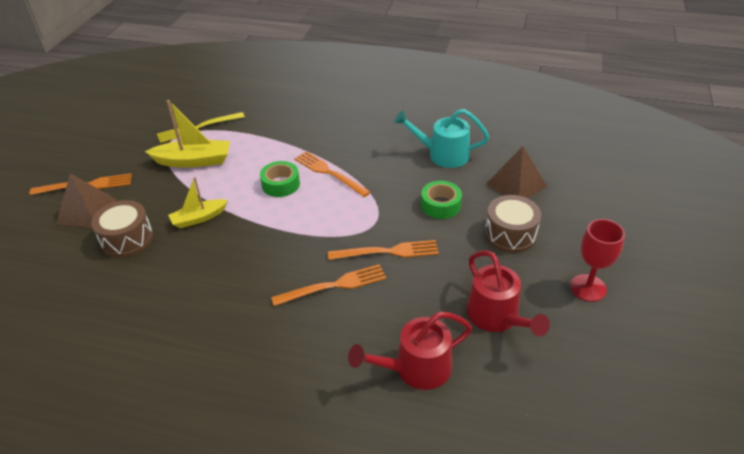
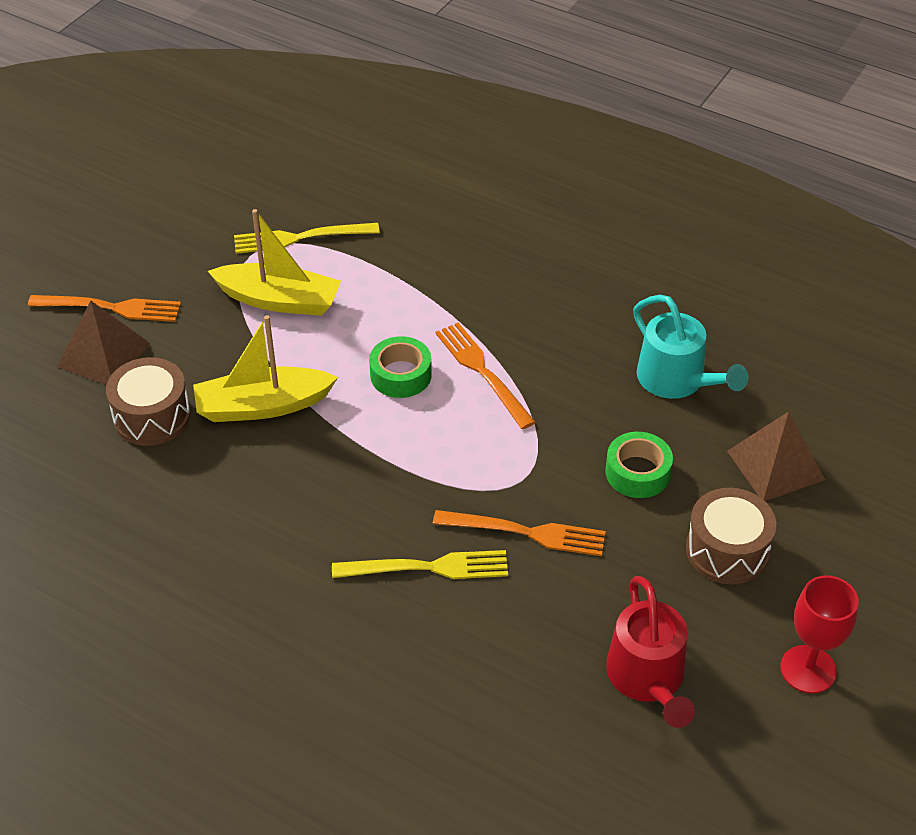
camera: 15 degrees right, 5 degrees up
yellow boat [168,177,228,228] -> yellow boat [193,315,338,422], size x1.55
orange fork [271,264,386,306] -> yellow fork [332,550,508,579]
red watering can [348,312,472,390] -> none
turquoise watering can [394,109,489,168] -> turquoise watering can turned 150 degrees counterclockwise [633,295,748,399]

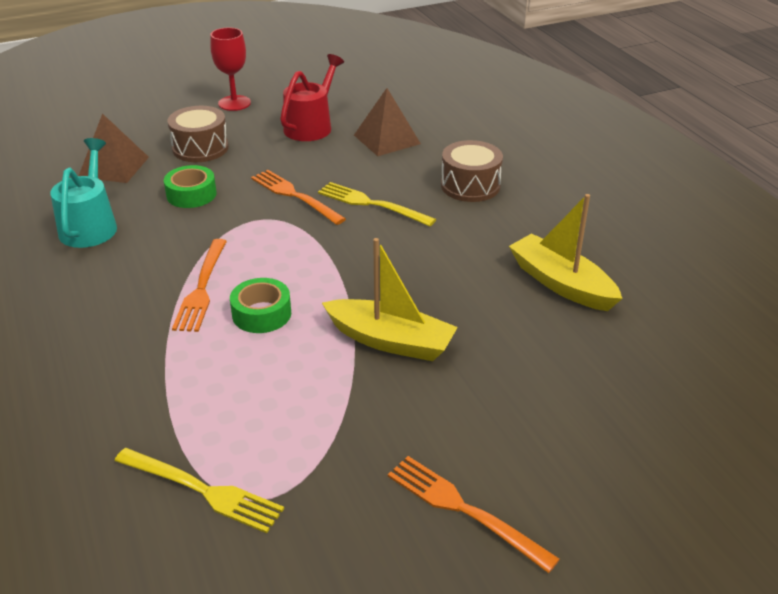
camera: 145 degrees left, 10 degrees down
brown pyramid [57,301,151,385] -> brown pyramid moved to [354,88,421,156]
brown drum [106,357,191,446] -> brown drum moved to [441,140,503,202]
yellow boat [208,209,341,316] -> yellow boat moved to [509,194,623,311]

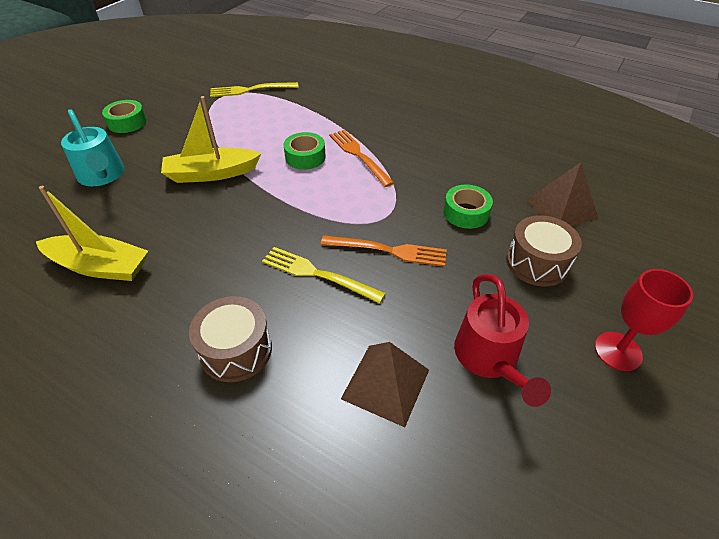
camera: 145 degrees right, 10 degrees up
turquoise watering can [50,138,117,248] -> turquoise watering can moved to [61,109,124,186]
yellow fork [318,182,436,226] -> yellow fork turned 150 degrees counterclockwise [262,247,386,303]
orange fork [388,456,560,573] -> green tape [102,100,147,133]

